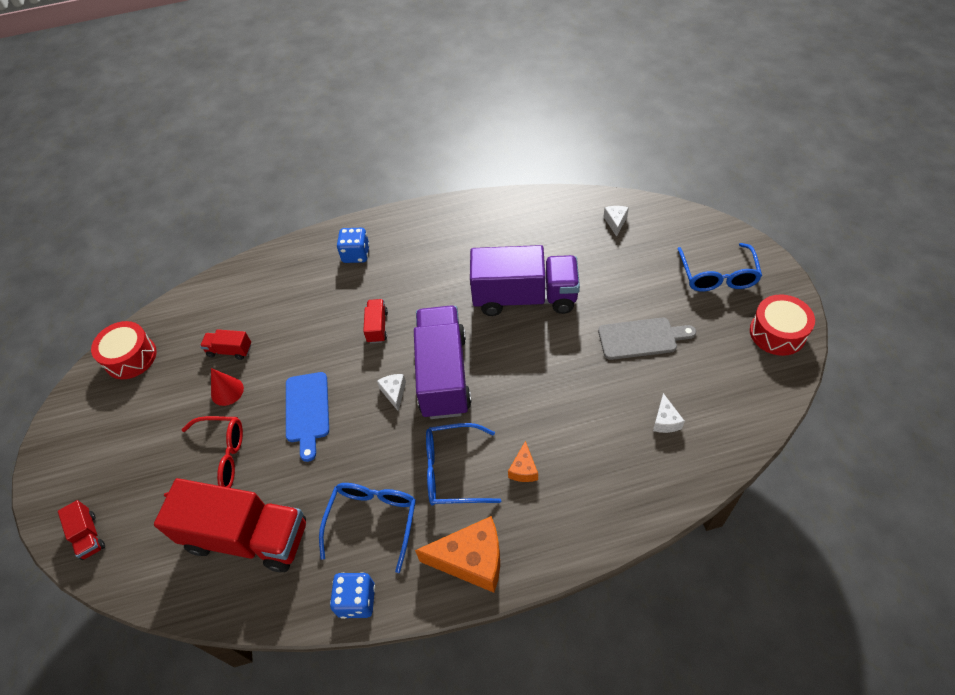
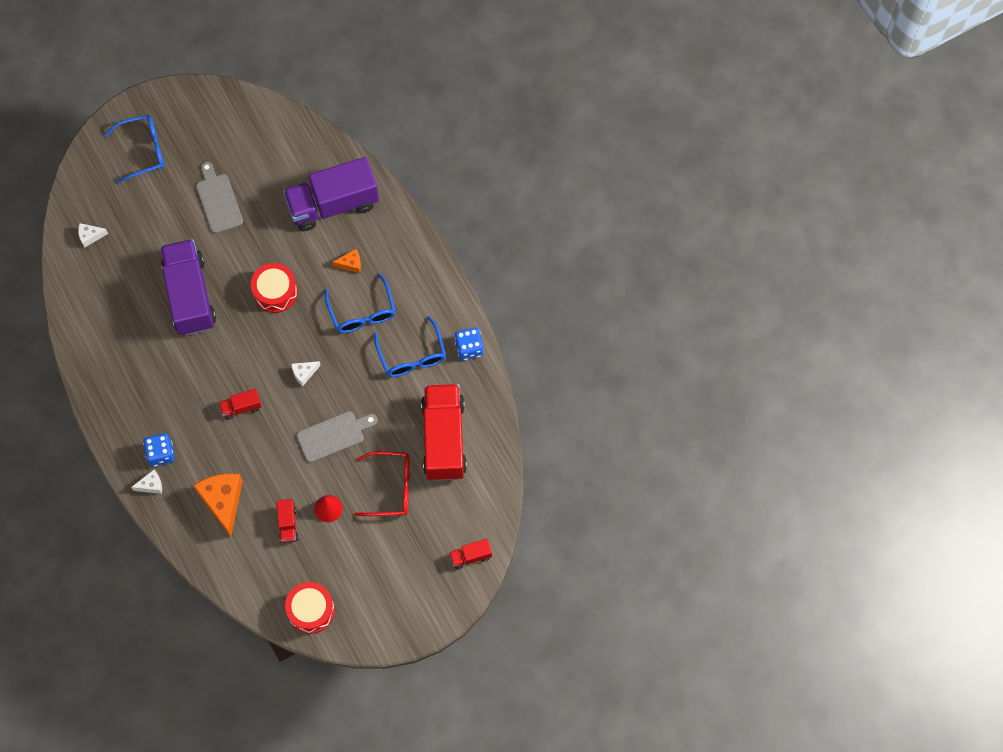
camera: 110 degrees left, 15 degrees up
red truck [58,500,105,560] -> red truck turned 150 degrees counterclockwise [449,539,492,570]
red glasses [164,416,243,497] -> red glasses turned 105 degrees clockwise [354,451,410,516]
blue cutting board [286,372,329,462] -> grey cutting board [296,411,378,463]
blue glasses [319,483,416,573] -> blue glasses turned 105 degrees counterclockwise [374,316,446,377]
purple truck [414,305,472,419] -> purple truck moved to [283,157,379,231]
orange cheese [415,516,500,593] -> orange cheese moved to [193,473,243,537]
white cheese [653,393,685,433] -> white cheese moved to [131,470,162,494]
red drum [750,294,815,356] -> red drum moved to [251,263,298,313]

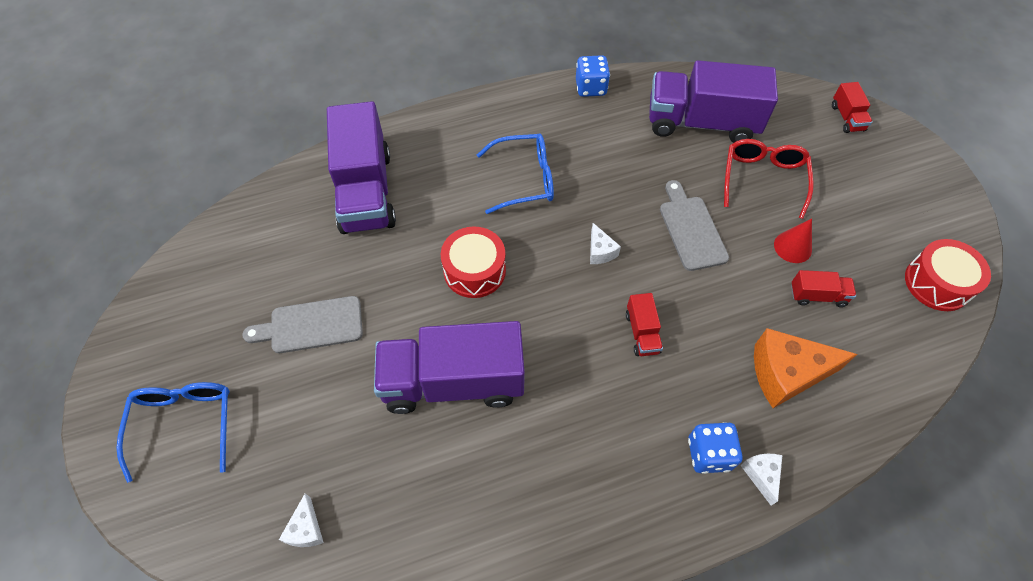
camera: 80 degrees left, 10 degrees down
orange cheese [332,249,361,273] -> none
blue glasses [374,316,446,377] -> none
red truck [421,384,467,481] -> purple truck [649,60,778,143]

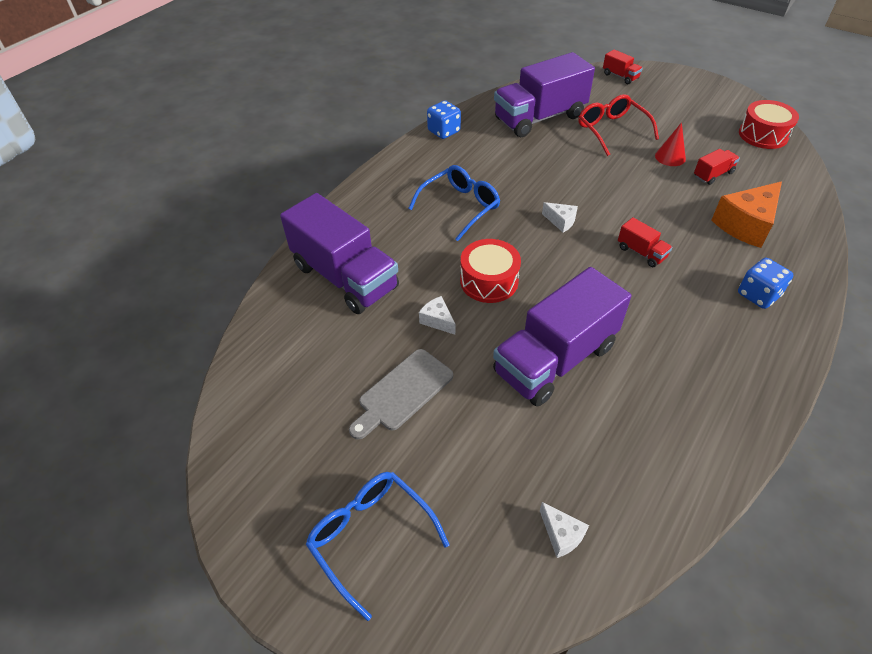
camera: 35 degrees left, 10 degrees down
grey cutting board [660,180,729,271] -> none
white cheese [740,454,783,506] -> white cheese moved to [419,296,455,335]

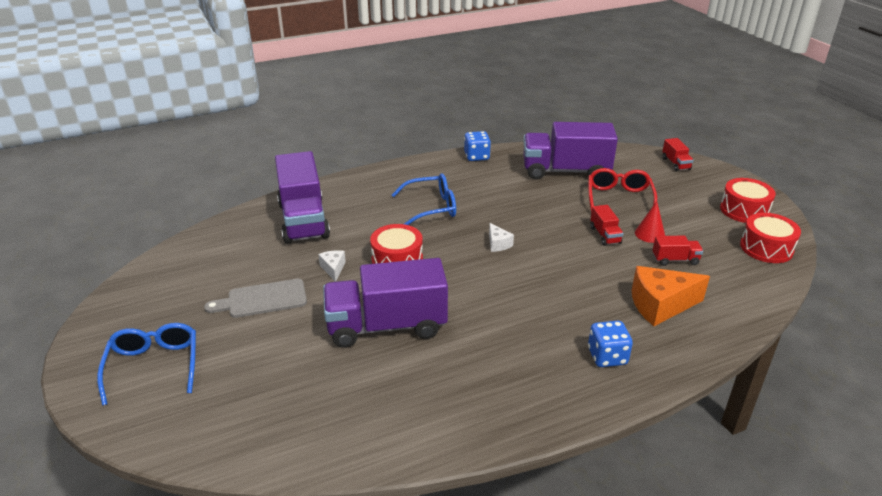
camera: 30 degrees right, 15 degrees down
white cheese [540,502,589,558] -> none
red truck [618,217,672,267] -> red truck moved to [590,205,623,246]
none -> red drum [720,178,776,223]

